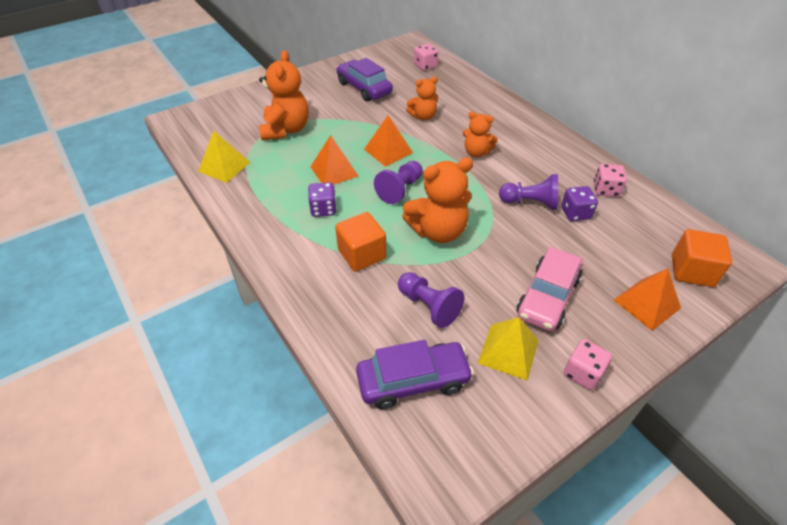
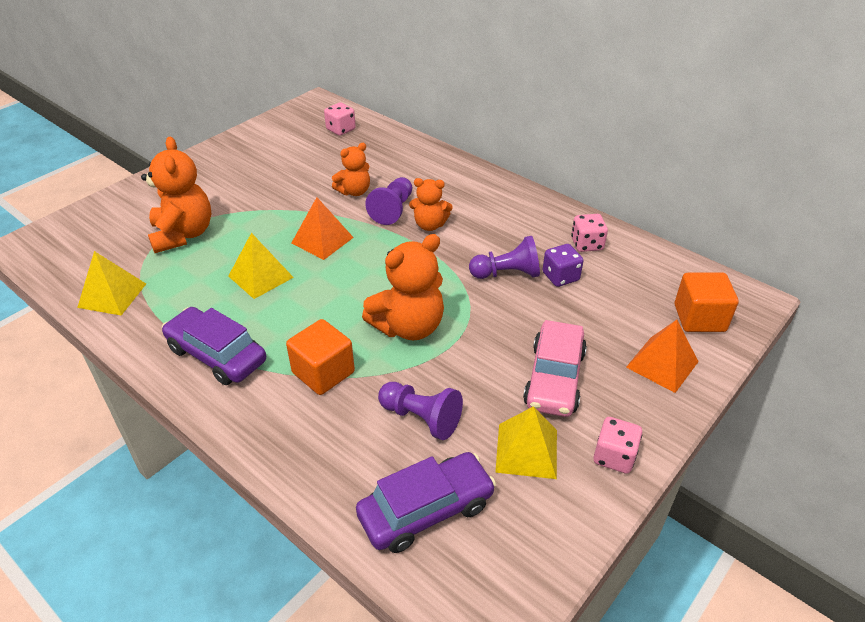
camera: 15 degrees left, 5 degrees down
purple dice [308,182,337,217] -> none
orange pyramid [311,135,358,185] -> yellow pyramid [228,233,294,299]
purple car [336,58,393,102] -> purple car moved to [162,307,266,385]
purple pawn [374,161,423,204] -> purple pawn moved to [365,177,412,225]

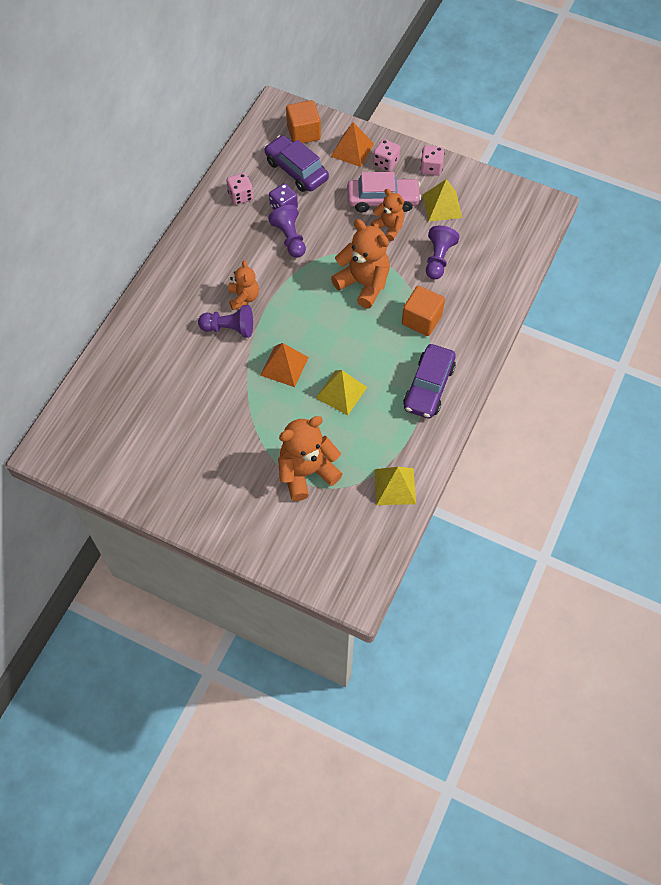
camera: 105 degrees left, 20 degrees up
pink dice [324,102,356,136] -> pink dice moved to [373,139,400,172]
orange teddy bear [332,143,370,196] -> orange teddy bear moved to [370,189,405,241]
purple car [356,452,496,553] -> purple car moved to [264,135,329,192]

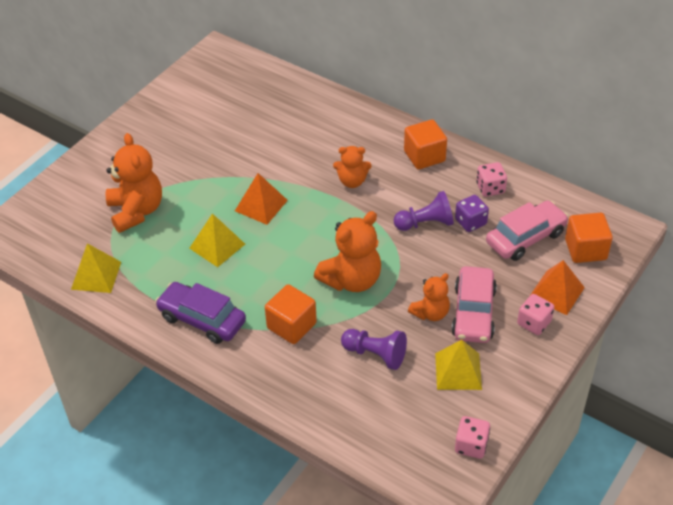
camera: 100 degrees right, 15 degrees down
purple pawn [198,305,253,338] -> none
purple car [264,135,329,192] -> pink car [486,200,569,261]
pink dice [420,145,445,176] -> pink dice moved to [455,416,490,459]
none -> orange cube [404,119,447,170]

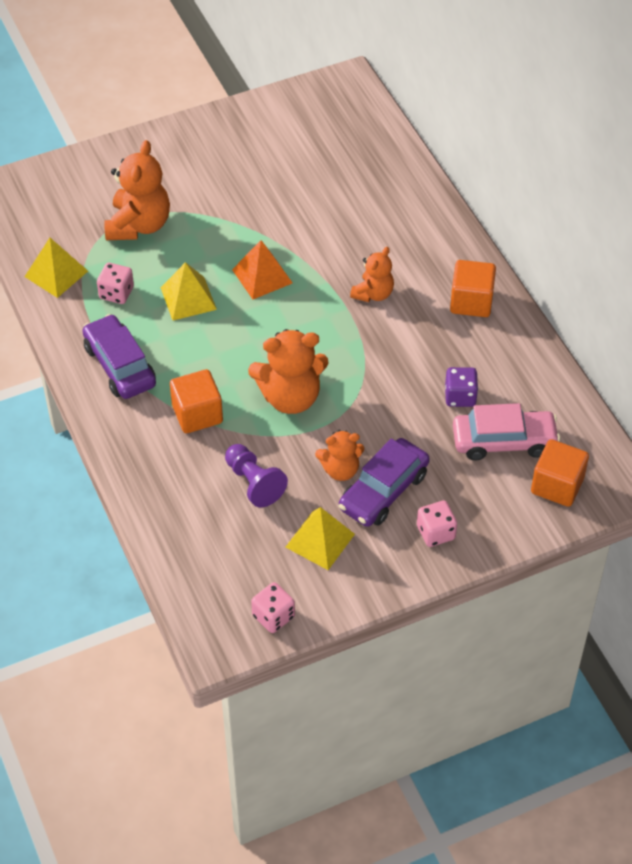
camera: 30 degrees right, 5 degrees up
orange teddy bear [333,146,372,188] -> orange teddy bear turned 90 degrees counterclockwise [350,247,394,302]
purple pawn [394,191,454,231] -> none
pink car [451,266,497,343] -> purple car [339,438,430,527]
pink dice [476,162,507,197] -> pink dice moved to [97,263,134,304]
orange pyramid [531,260,585,315] -> none

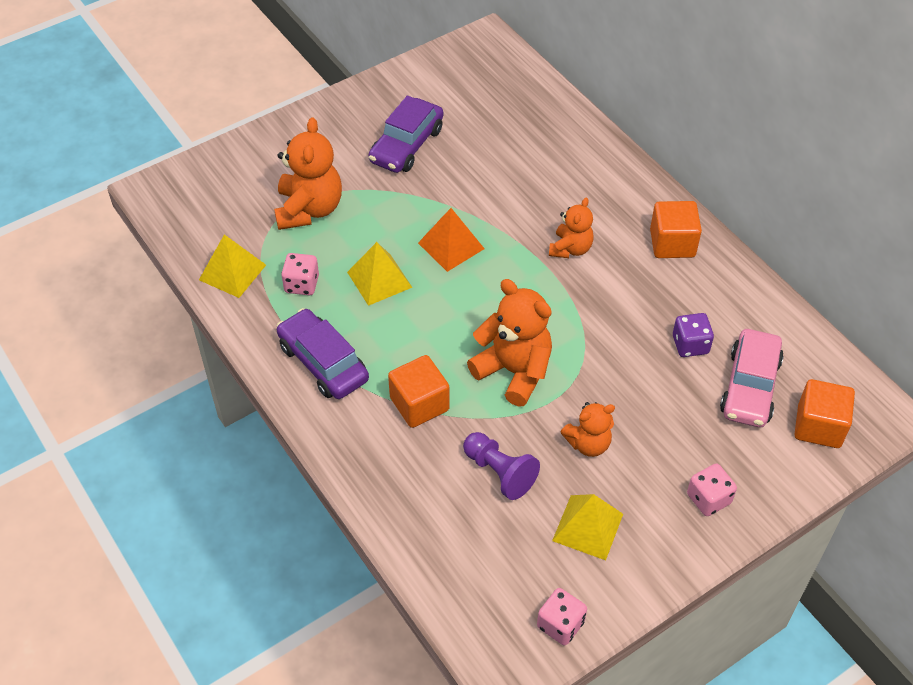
camera: 10 degrees left, 0 degrees up
orange teddy bear [248,329,329,414] -> orange teddy bear turned 120 degrees counterclockwise [467,279,552,407]
purple car [339,438,430,527] -> purple car moved to [369,96,443,173]
pink car [453,403,560,460] -> pink car turned 120 degrees clockwise [720,329,784,427]

